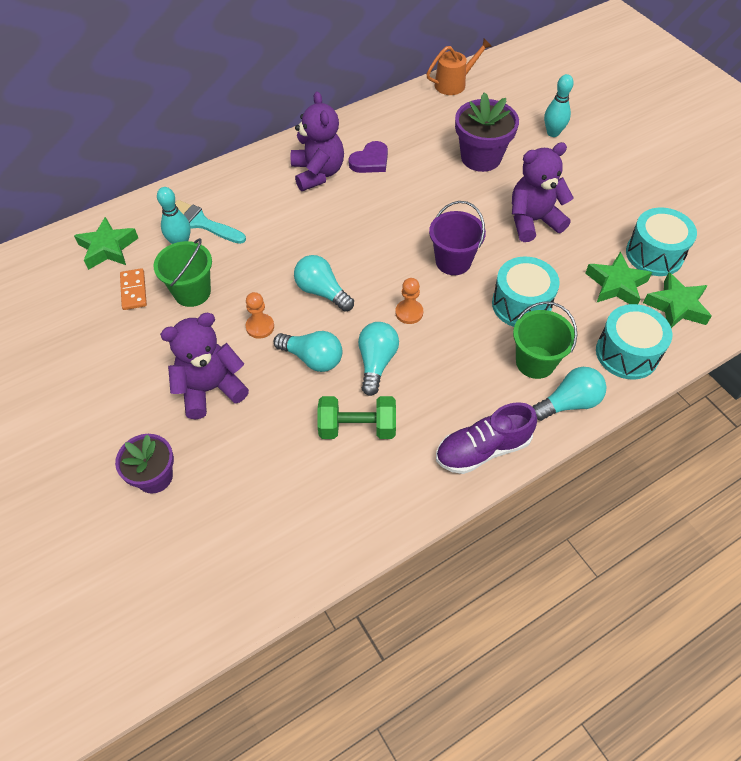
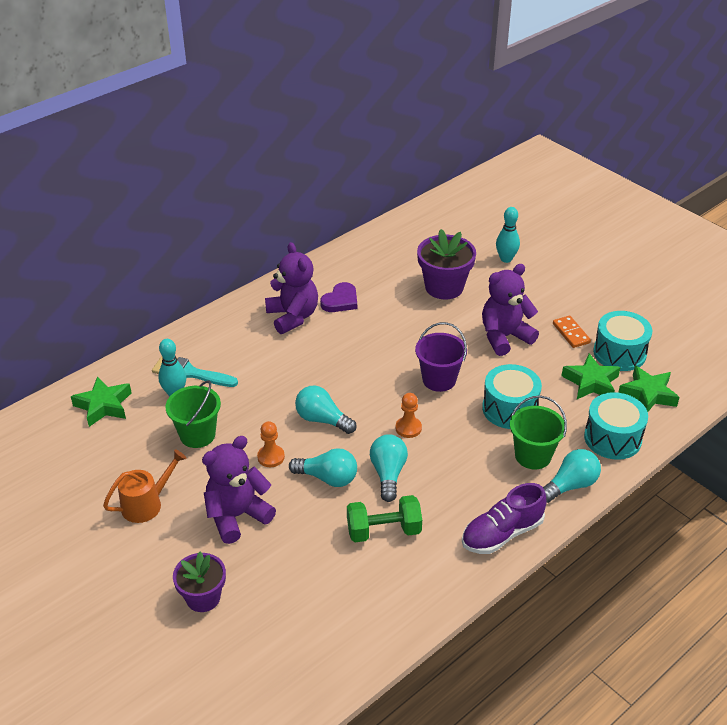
camera: 10 degrees left, 15 degrees down
orange domino [120,268,147,310] -> orange domino moved to [553,316,591,348]
orange watering can [426,38,492,95] -> orange watering can moved to [103,449,187,523]

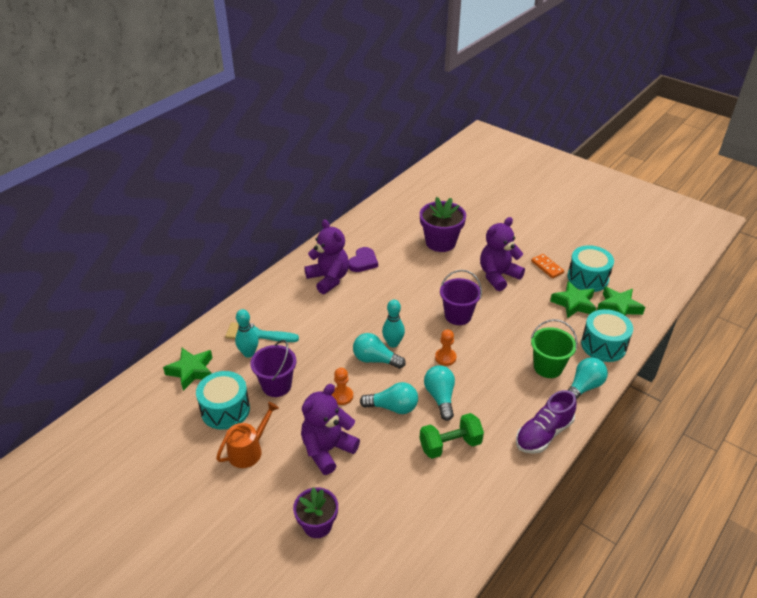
camera: 10 degrees left, 0 degrees up
green bucket [165,380,221,448] -> purple bucket [250,340,297,397]
turquoise drum [482,364,542,429] -> turquoise drum moved to [196,371,250,430]
turquoise bowling pin [496,207,520,263] -> turquoise bowling pin moved to [382,300,405,348]

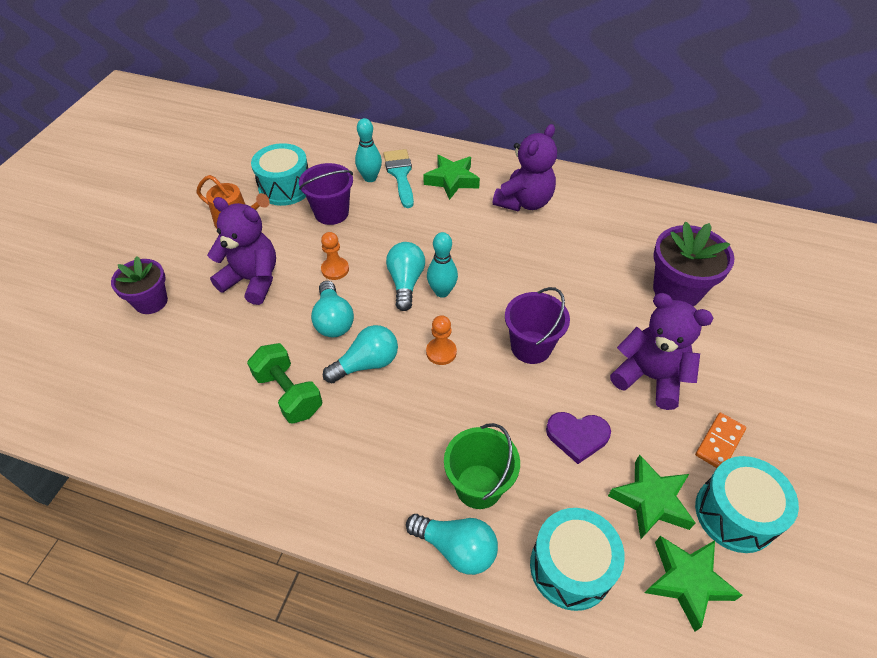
camera: 70 degrees right, 10 degrees up
green star [163,348,212,391] -> green star moved to [423,155,480,200]
purple heart [349,247,378,272] -> purple heart moved to [546,412,611,464]
purple shoe [516,390,577,454] -> none

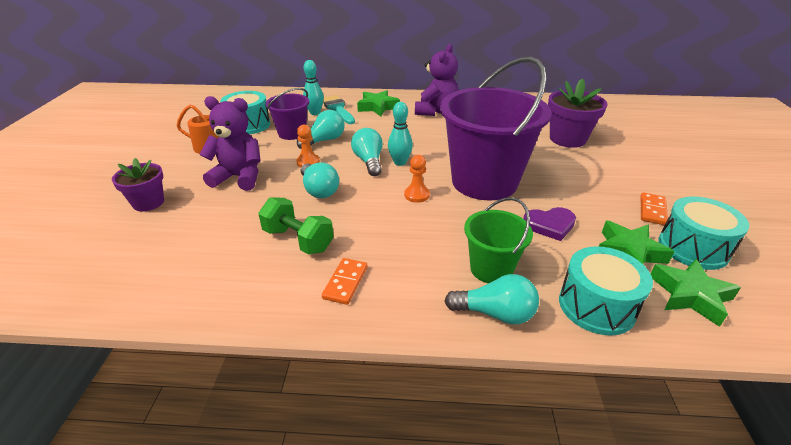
camera: 15 degrees left, 15 degrees down
turquoise light bulb [323,325,398,383] -> turquoise light bulb moved to [297,110,345,149]
purple bucket [505,287,570,364] -> purple bucket [440,57,552,200], size x1.99
purple teddy bear [610,293,714,410] -> none
none -> orange domino [322,258,367,305]

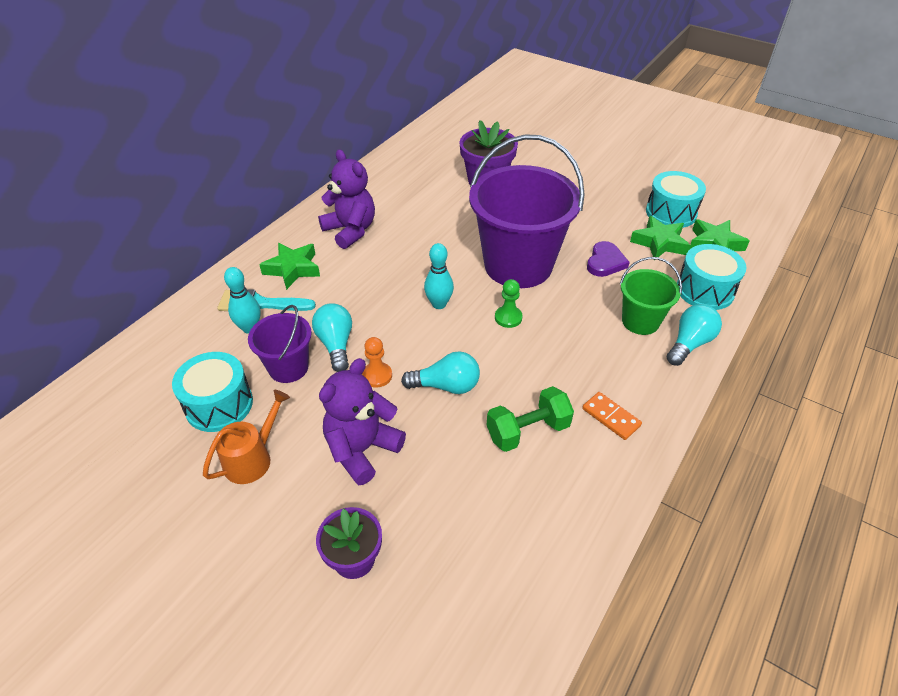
camera: 60 degrees left, 10 degrees up
turquoise light bulb [351,128,383,176] -> none
orange pawn [404,155,430,203] -> green pawn [495,279,523,328]
orange domino [641,192,668,225] -> none

